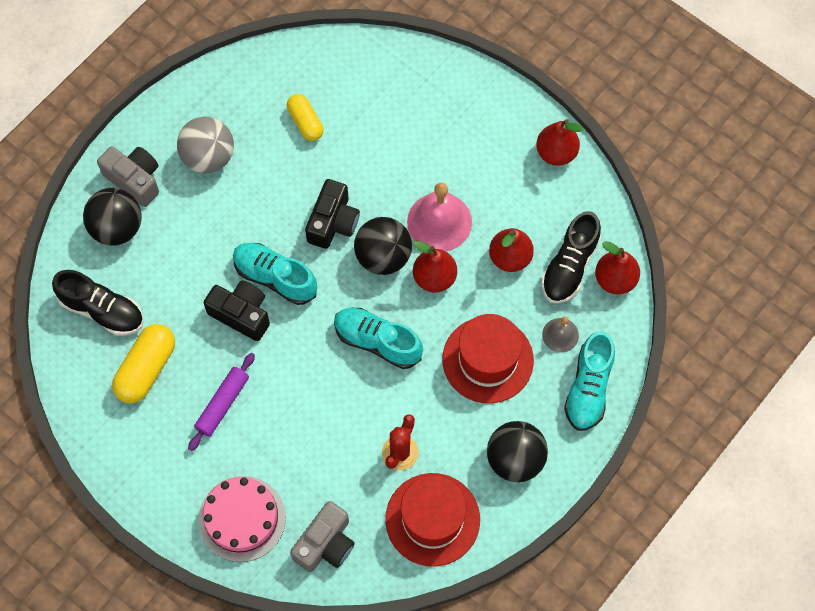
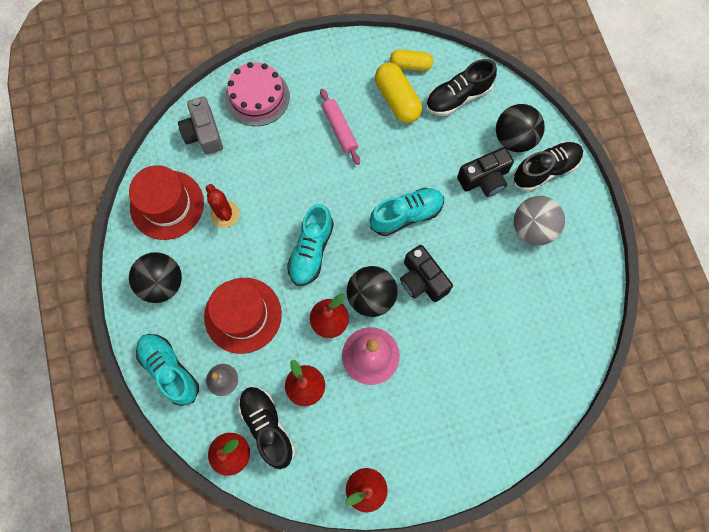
camera: 125 degrees right, 5 degrees up
grey camera [97,146,159,207] -> black shoe [513,142,583,191]
purple rolling pin [188,353,255,451] -> pink rolling pin [320,89,360,165]
black camera [203,281,270,341] -> black camera moved to [457,147,514,197]
yellow capsule [287,94,324,141] -> yellow capsule moved to [390,50,433,71]
turquoise shoe [334,308,423,369] -> turquoise shoe turned 135 degrees clockwise [287,204,334,286]

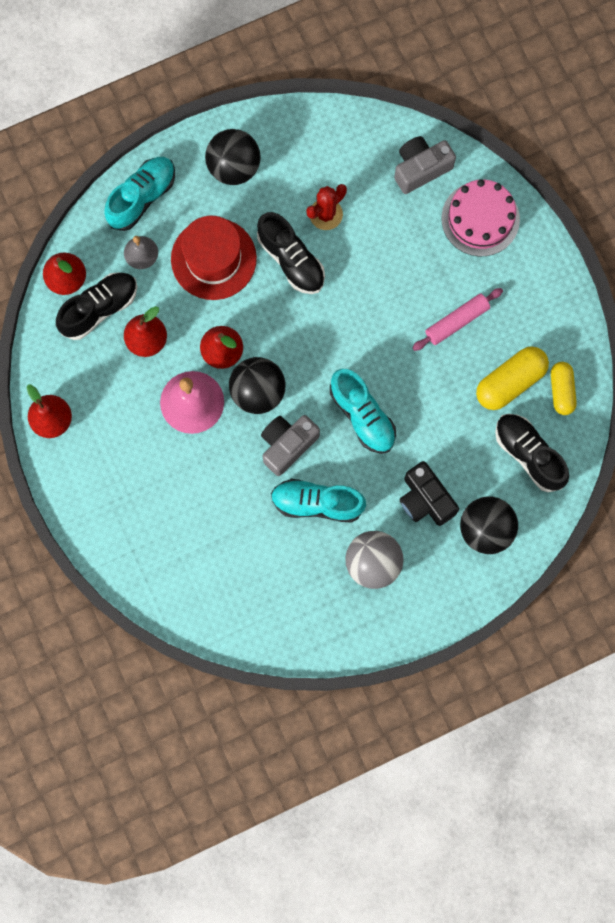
camera: 80 degrees right, 5 degrees up
red hat [129,165,204,240] -> none
turquoise shoe [287,204,334,286] -> turquoise shoe moved to [271,479,366,523]
black camera [400,245,453,302] -> grey camera [261,415,320,476]
black shoe [513,142,583,191] -> black shoe moved to [257,212,325,294]

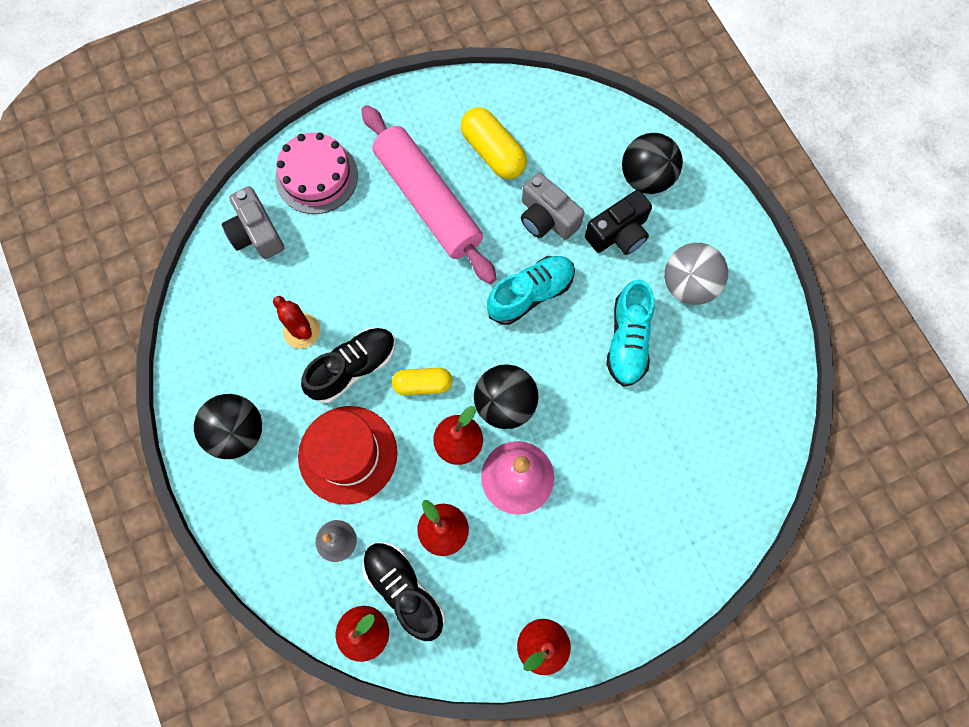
camera: 90 degrees left, 5 degrees down
turquoise shoe [104,157,175,231] -> none
grey camera [261,415,320,476] -> grey camera moved to [521,172,584,240]
pink rolling pin [412,288,503,351] -> pink rolling pin [361,105,497,284], size x2.00
black shoe [495,414,569,492] -> none
yellow capsule [551,362,577,415] -> yellow capsule moved to [392,368,453,395]

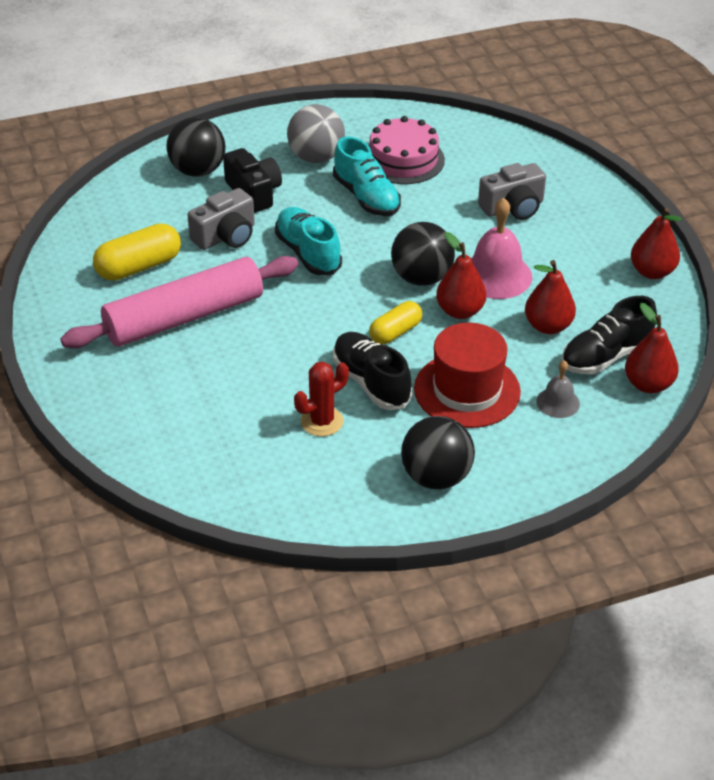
camera: 85 degrees left, 30 degrees down
grey camera [222,186,284,259] -> grey camera moved to [478,163,546,220]
pink cake [275,132,358,214] -> pink cake moved to [369,116,445,184]
yellow capsule [392,368,453,395] -> yellow capsule turned 45 degrees clockwise [369,301,422,344]
turquoise shoe [606,279,654,387] -> turquoise shoe turned 45 degrees clockwise [333,136,401,216]

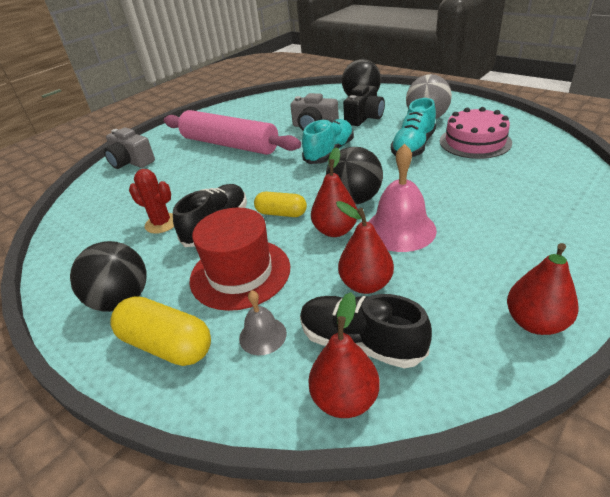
camera: 65 degrees right, 5 degrees down
yellow capsule [93,223,181,281] -> yellow capsule moved to [111,296,211,366]
grey camera [478,163,546,220] -> grey camera moved to [104,128,155,169]

